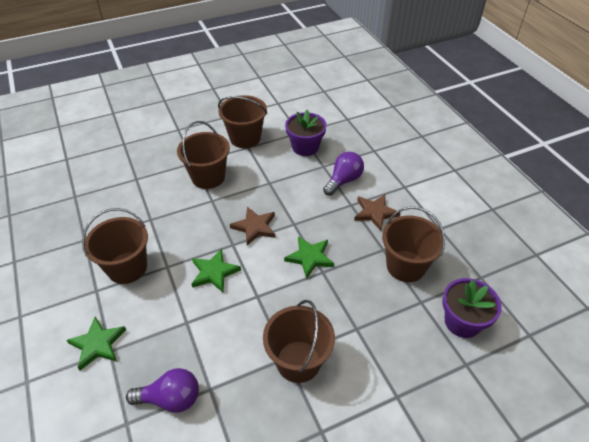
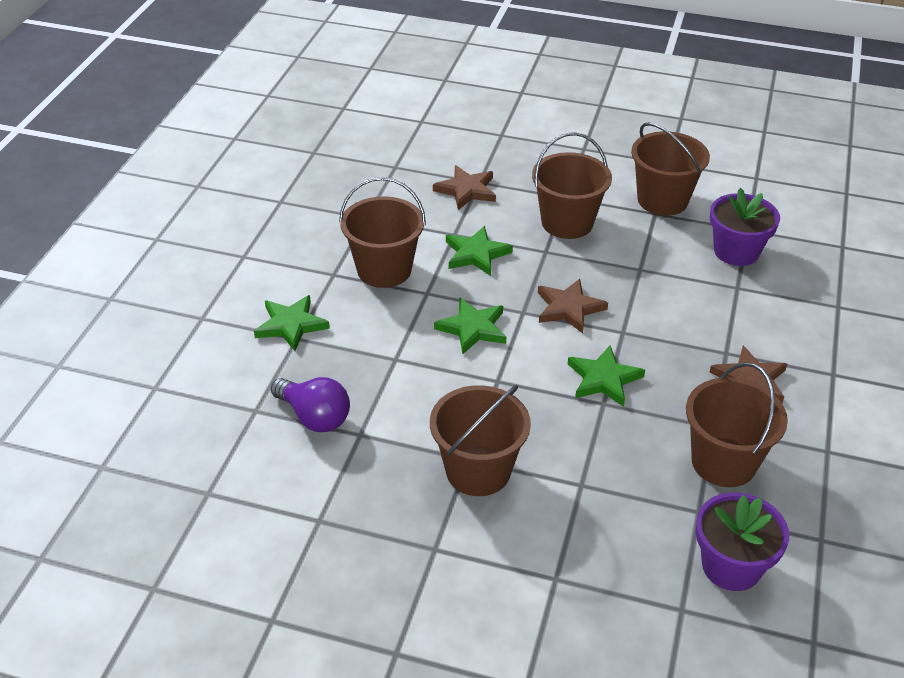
camera: 40 degrees right, 5 degrees down
purple light bulb [323,152,364,196] -> none
none -> brown star [433,165,496,210]
none -> green star [446,226,513,276]

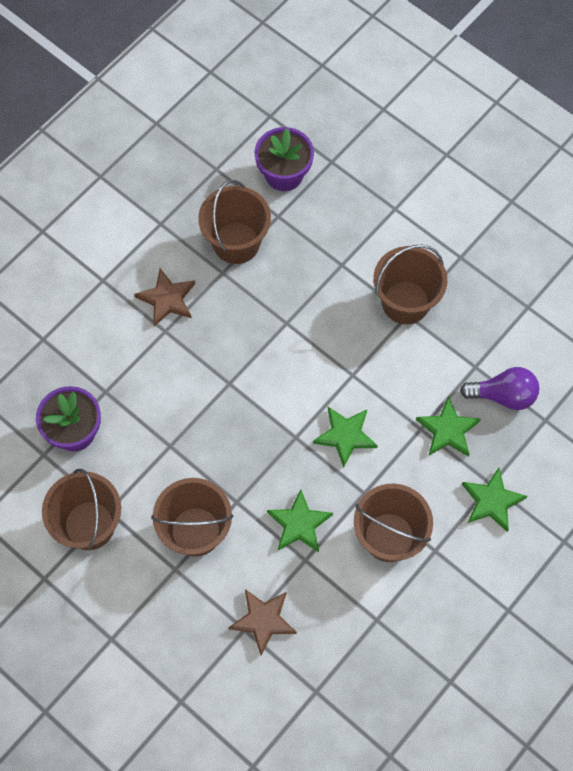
camera: 155 degrees left, 25 degrees up
purple light bulb [271,377,350,432] -> purple light bulb turned 120 degrees clockwise [460,367,539,410]
brown star [538,279,608,333] -> none
green star [568,346,645,407] -> green star moved to [416,396,481,457]

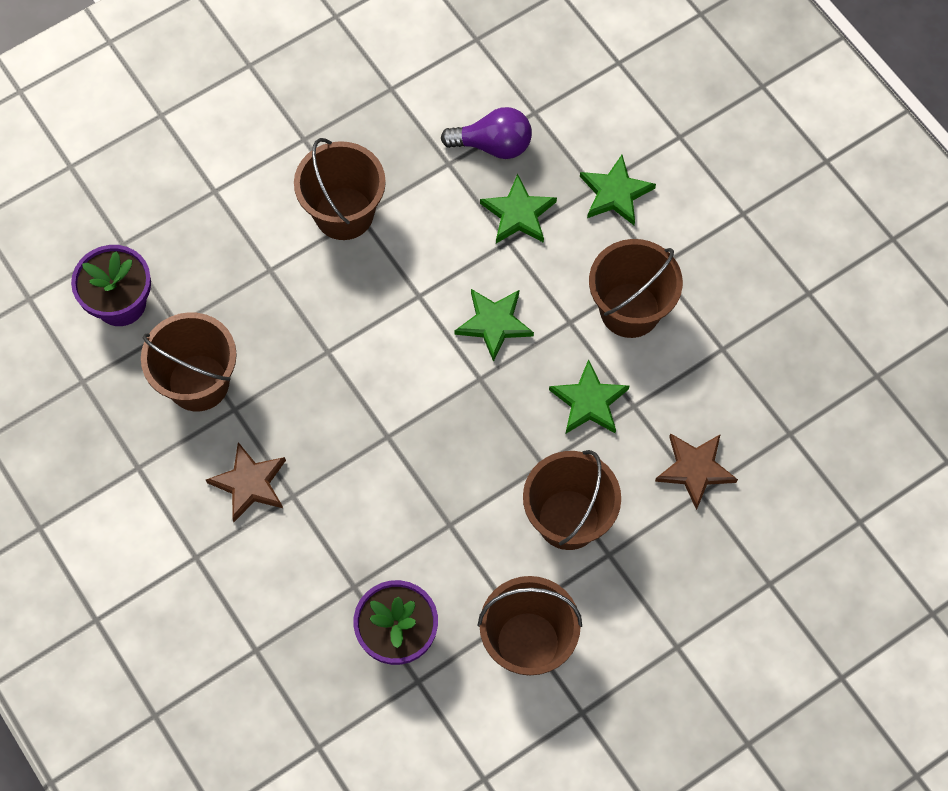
camera: 75 degrees left, 0 degrees up
purple light bulb [460,367,539,410] -> purple light bulb turned 75 degrees clockwise [441,107,532,159]

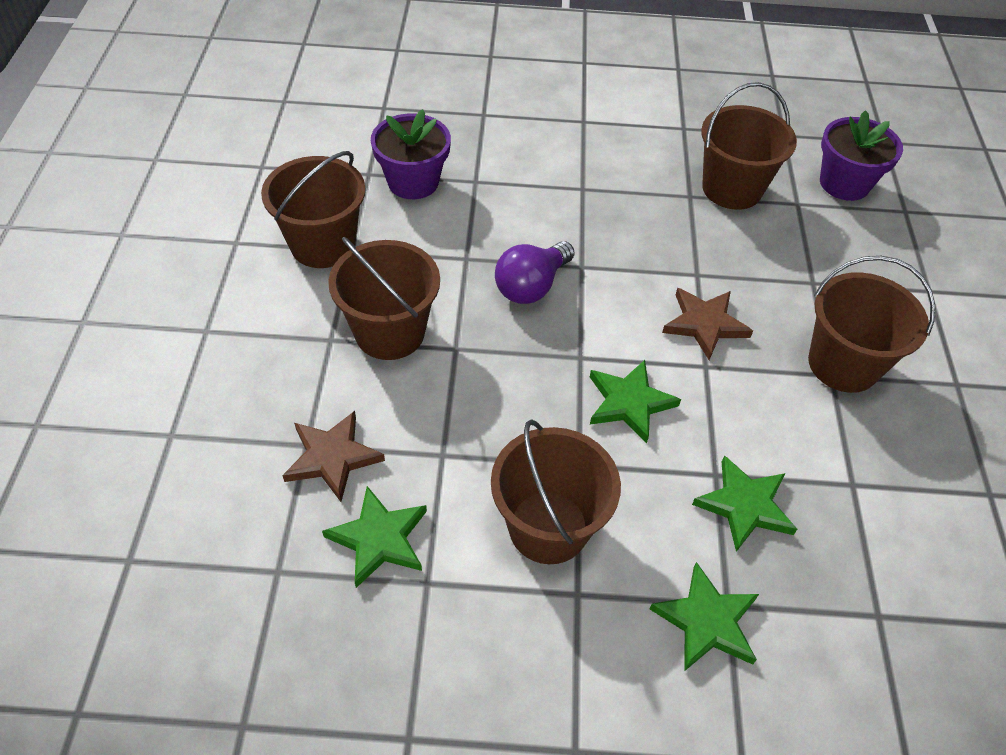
camera: 125 degrees right, 15 degrees down
brown star [206,442,286,522] -> brown star moved to [662,288,753,360]
purple light bulb [441,107,532,159] -> purple light bulb moved to [495,241,575,304]
green star [549,359,629,433] -> green star moved to [322,486,427,588]

